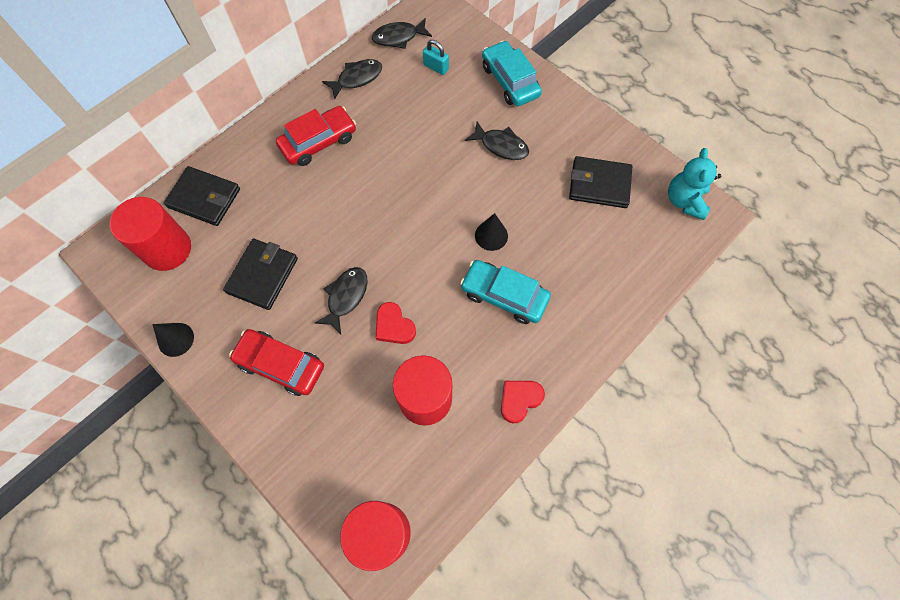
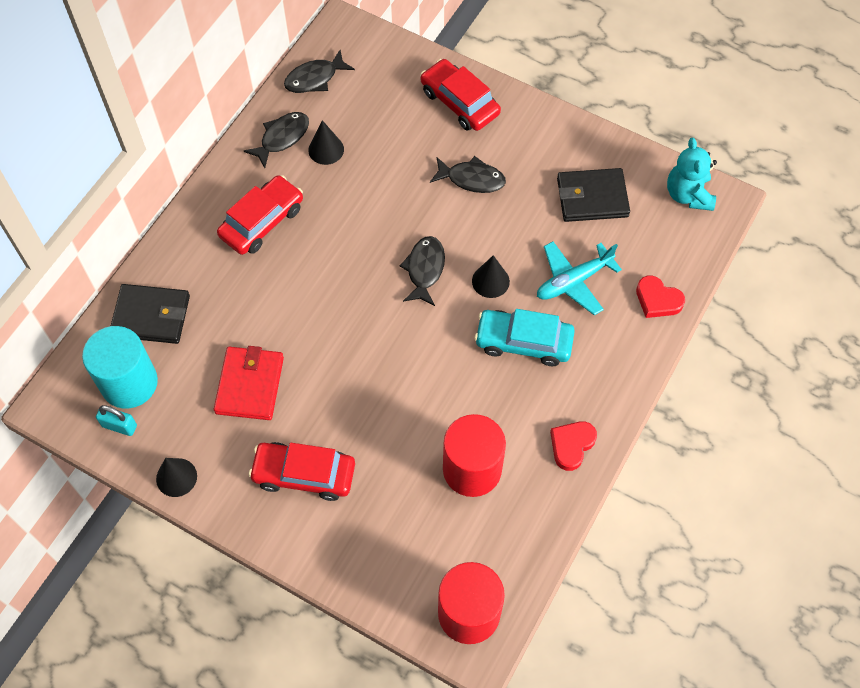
camera: 15 degrees left, 5 degrees down
red cylinder [110,197,191,271] -> turquoise cylinder [82,326,158,409]
black wallet [223,239,298,310] -> red wallet [214,346,284,420]
black fish [315,267,368,335] -> black fish moved to [400,236,445,306]
red heart [376,302,416,344] -> red heart moved to [636,276,685,318]
turquoise padlock [423,40,449,75] -> turquoise padlock moved to [96,405,137,436]
turquoise car [482,41,542,106] -> red car [420,59,501,131]
none -> black cone [308,120,344,165]
none -> turquoise plane [537,241,622,315]

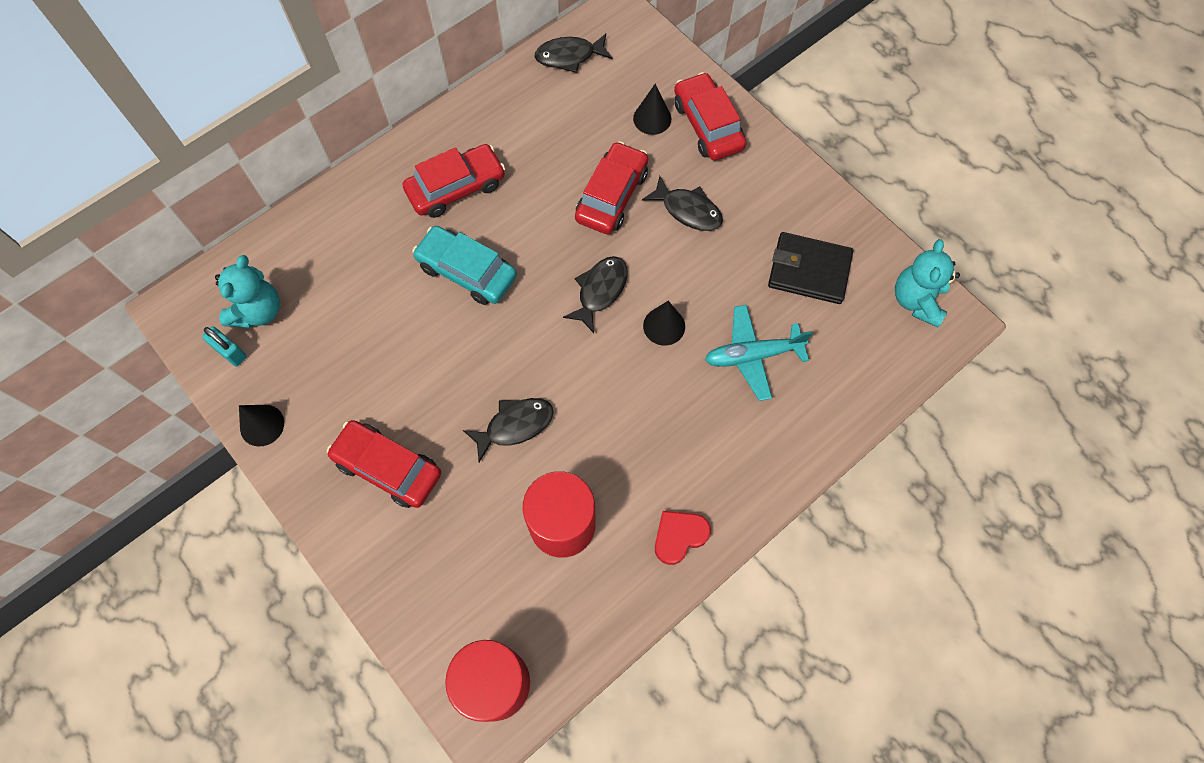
camera: 20 degrees right, 5 degrees up
turquoise cylinder [82,326,158,409] -> turquoise teddy bear [215,255,280,328]
black wallet [111,284,190,344] -> none
red wallet [214,346,284,420] -> none
black fish [244,112,309,168] -> black fish moved to [463,398,554,462]
black cone [308,120,344,165] -> black cone moved to [633,84,671,135]
turquoise car [474,309,575,366] -> turquoise car moved to [412,226,517,305]
red heart [636,276,685,318] -> none
none -> red car [575,141,648,234]

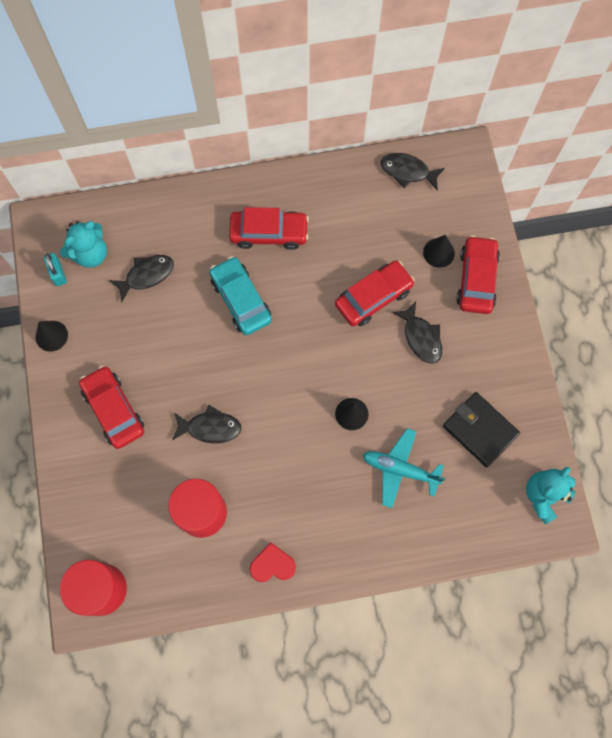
camera: 30 degrees right, 5 degrees up
black fish [563,256,628,333] -> black fish moved to [109,255,174,302]

